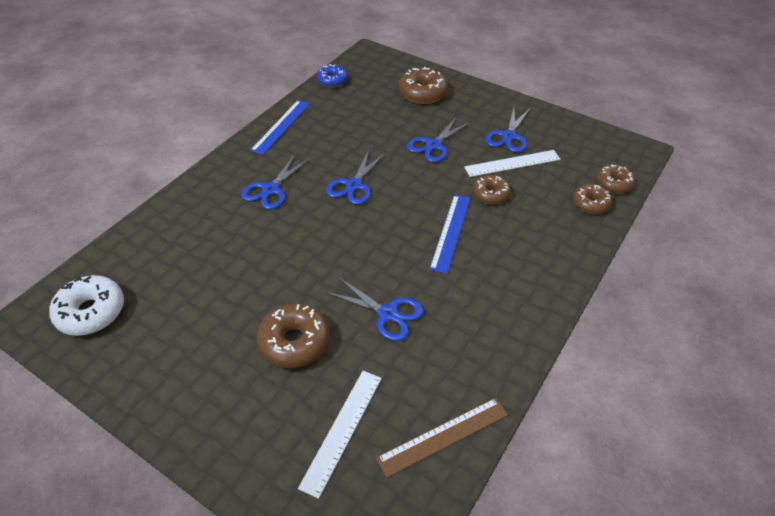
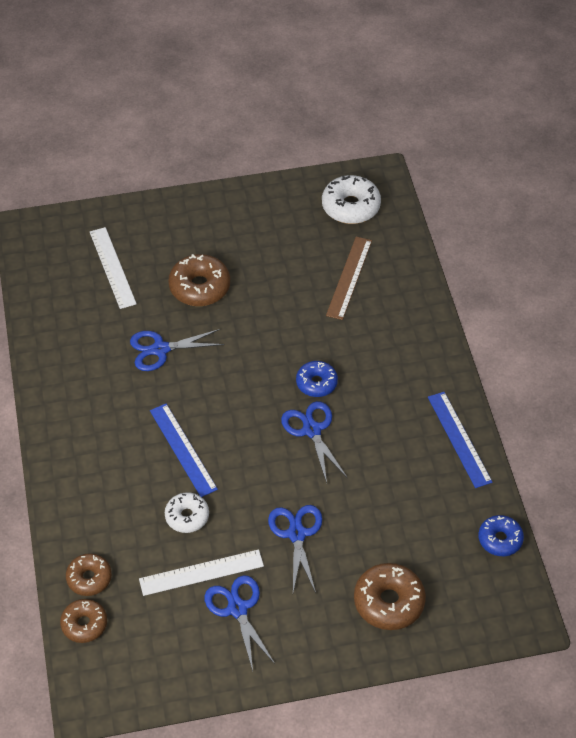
camera: 135 degrees right, 5 degrees up
blue scissors [241,154,310,210] -> none
brown ruler [376,398,508,478] -> brown ruler moved to [326,237,372,320]
white ruler [464,150,560,177] -> white ruler turned 45 degrees clockwise [139,549,264,596]
brown donut [473,175,511,205] -> white donut [165,492,209,533]
none -> blue donut [296,361,338,397]

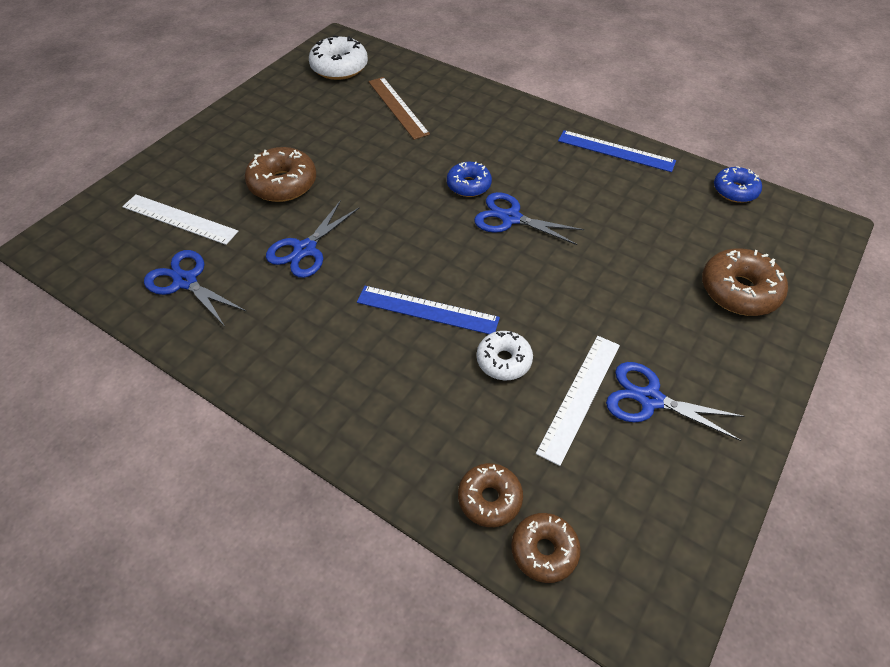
camera: 45 degrees left, 0 degrees up
blue scissors [268,505,322,593] -> blue scissors moved to [144,250,247,327]

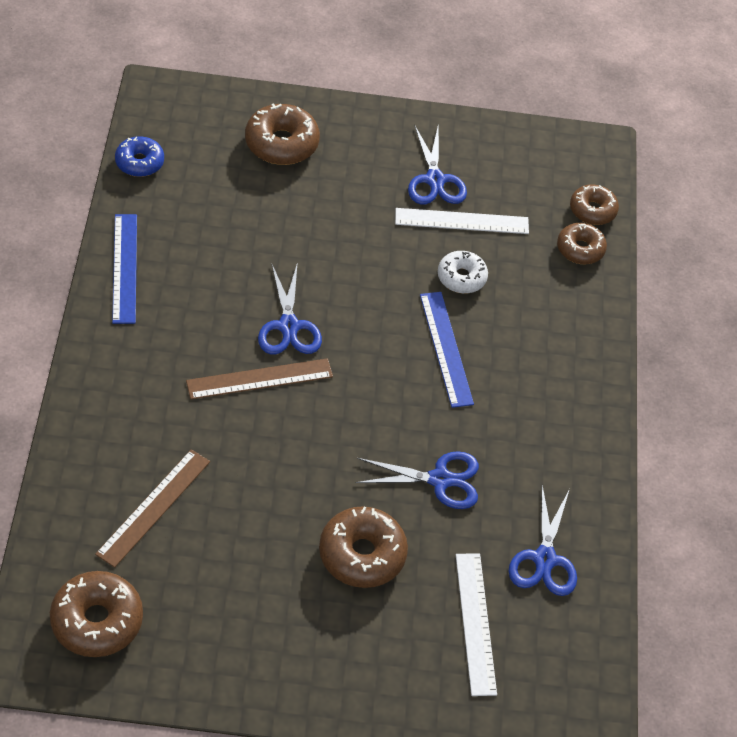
camera: 125 degrees left, 0 degrees up
white donut [309,35,368,80] -> brown donut [50,571,143,657]
blue donut [447,162,492,197] -> brown ruler [186,358,333,399]

